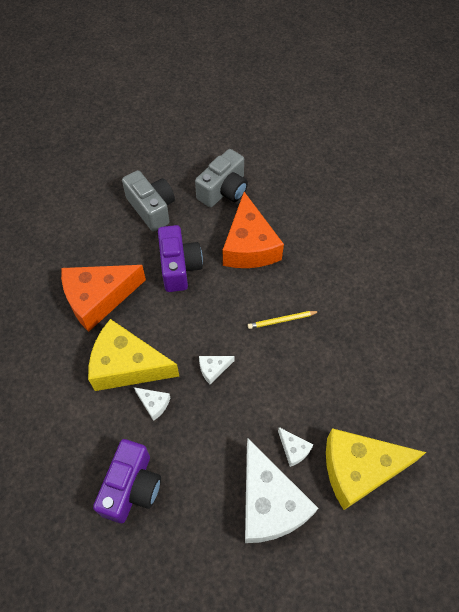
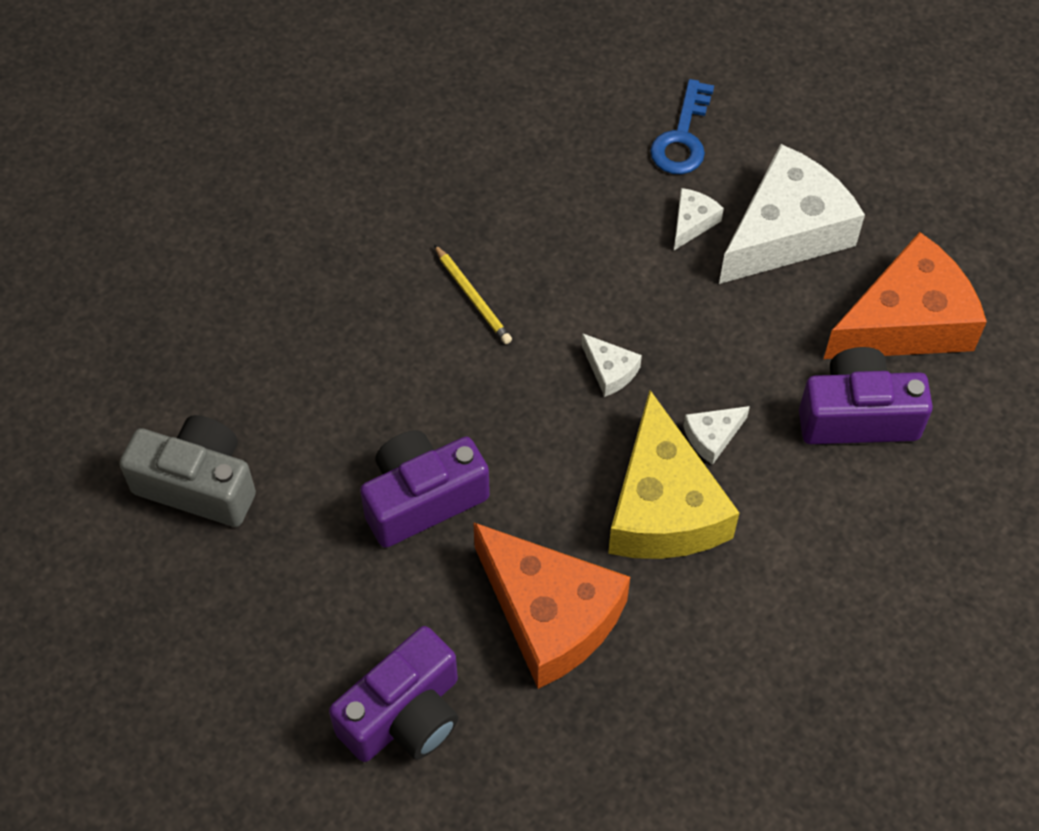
camera: 110 degrees left, 0 degrees up
grey camera [122,170,175,232] -> none
white cheese [134,387,170,421] -> white cheese turned 135 degrees counterclockwise [683,406,750,465]
orange cheese [223,192,284,268] -> orange cheese moved to [824,232,987,359]
yellow cheese [326,428,426,510] -> blue key [650,79,714,174]
none -> purple camera [329,626,458,762]

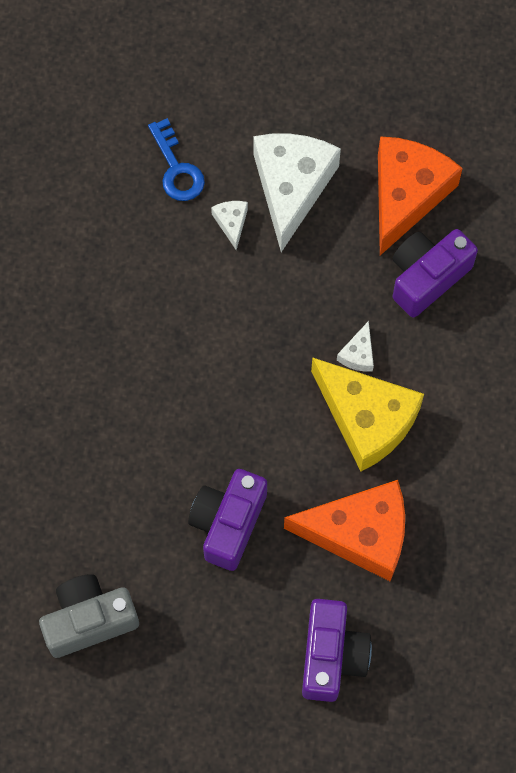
camera: 40 degrees left, 10 degrees up
yellow pencil [434,244,512,344] -> none
white cheese [581,333,642,397] -> none

